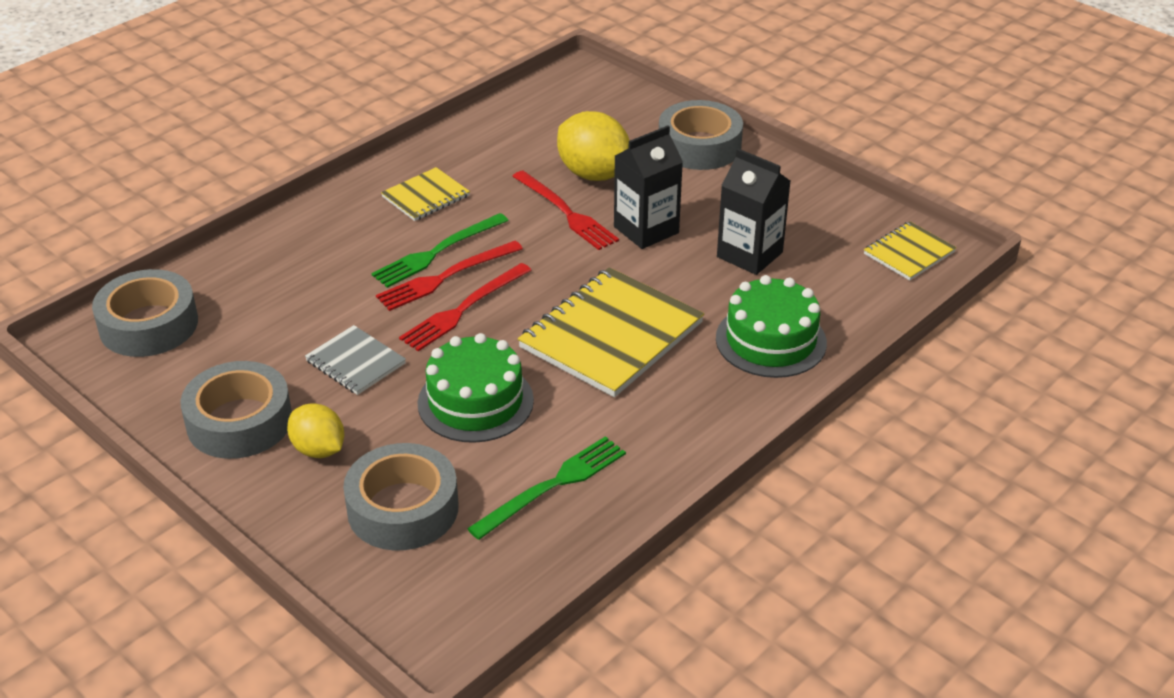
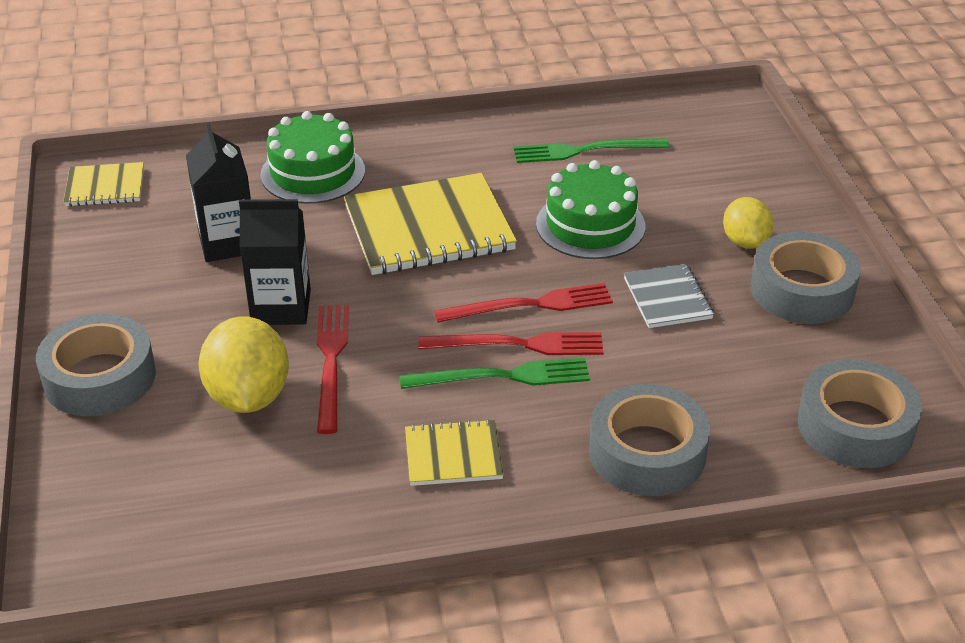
camera: 145 degrees left, 0 degrees up
grey tape [343,443,459,550] -> grey tape moved to [589,384,710,496]

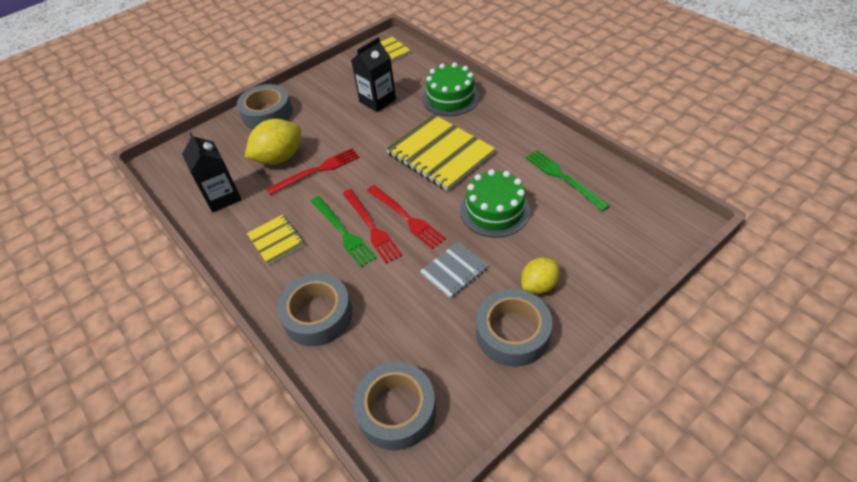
camera: 65 degrees right, 10 degrees up
black carton [239,199,311,325] -> black carton moved to [182,132,242,213]

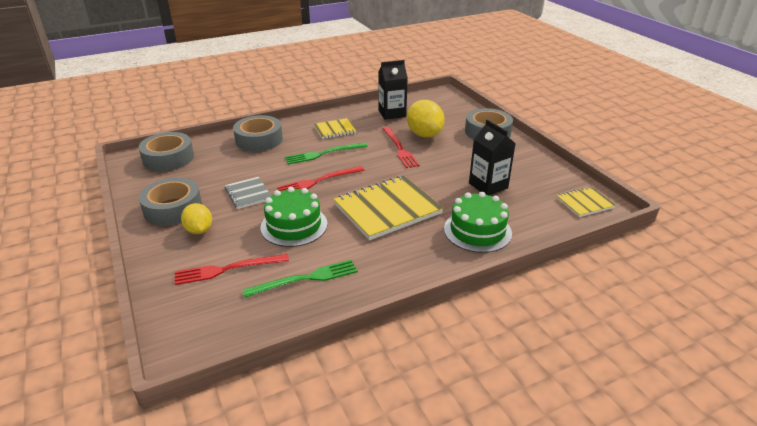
camera: 100 degrees right, 15 degrees down
red fork [343,189,402,264] -> red fork moved to [174,254,289,285]

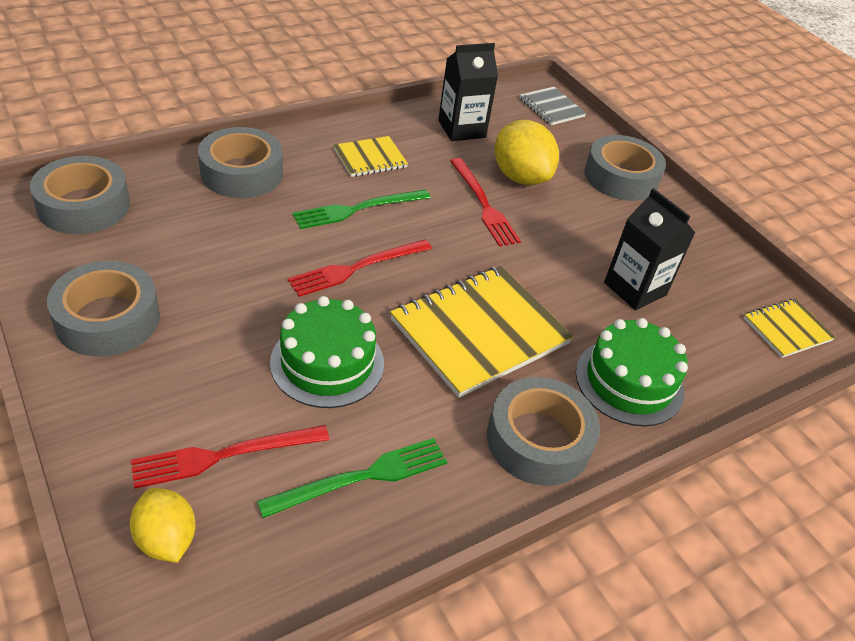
camera: 10 degrees left, 10 degrees up
yellow lemon [181,203,212,234] -> yellow lemon moved to [130,488,195,563]
grey notebook [225,177,271,209] -> grey notebook moved to [520,87,586,125]
none -> grey tape [487,377,600,486]

